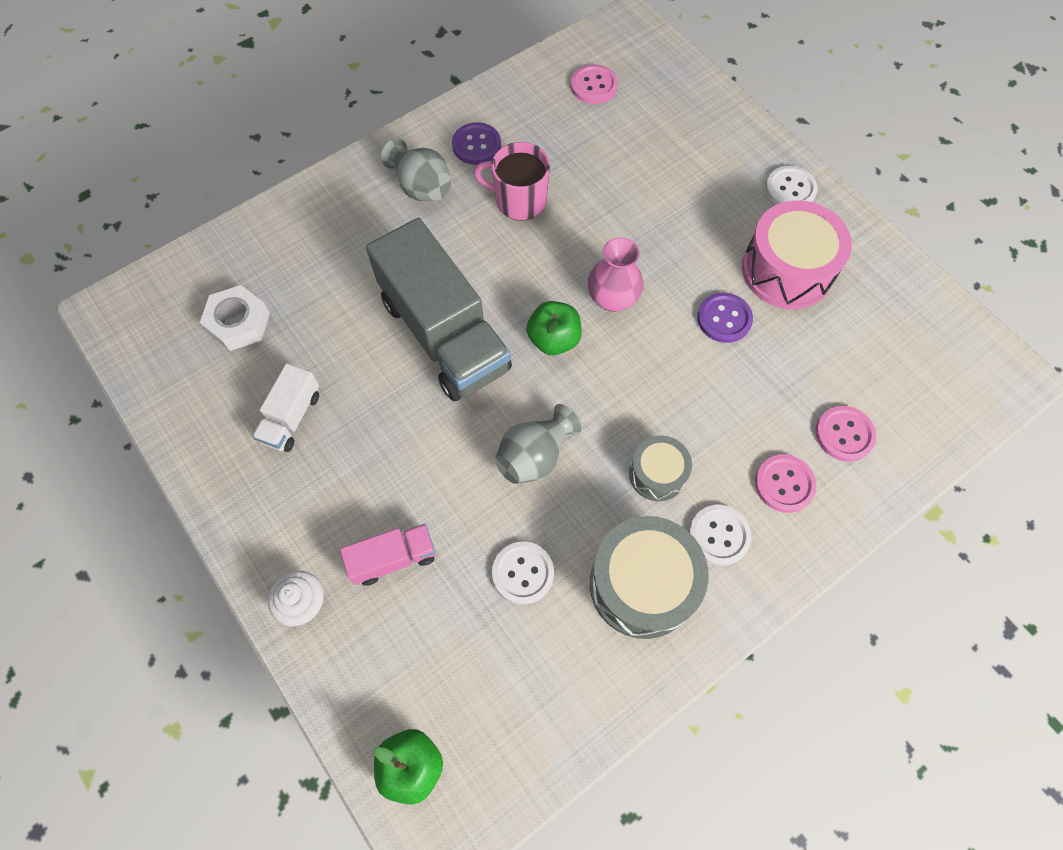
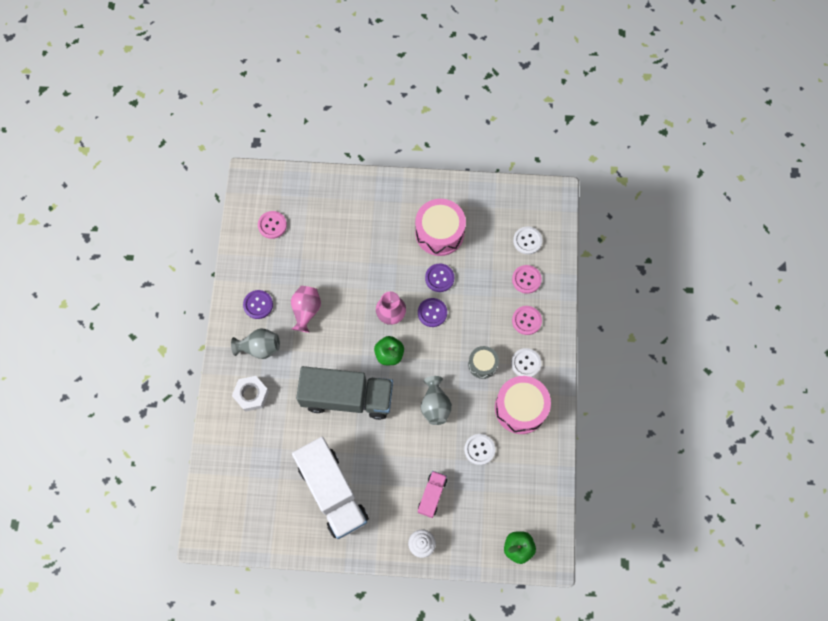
camera: 50 degrees left, 5 degrees up
white nut [200,285,270,351] -> white nut moved to [232,376,269,412]
white truck [252,363,319,452] -> white truck [292,437,369,539], size x2.14
pink mug [474,142,550,221] -> pink vase [291,286,321,333]
grey drum [590,516,709,639] -> pink drum [495,376,551,434]
white button [765,166,818,205] -> white button moved to [513,226,542,254]
none -> purple button [418,298,447,327]

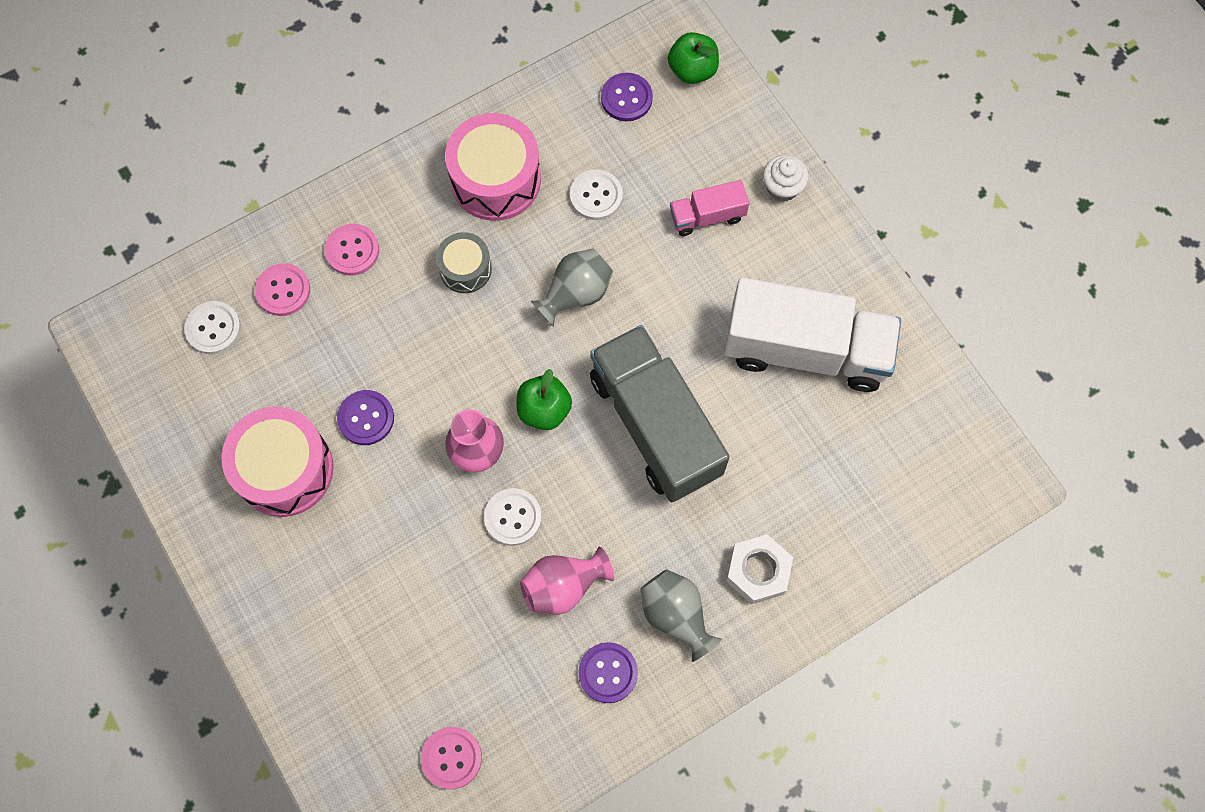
camera: 125 degrees left, 0 degrees up
white truck [292,437,369,539] -> white truck turned 75 degrees clockwise [724,277,901,392]
purple button [418,298,447,327] -> purple button moved to [601,73,653,121]
white button [511,348,541,377] -> white button moved to [484,488,542,546]

